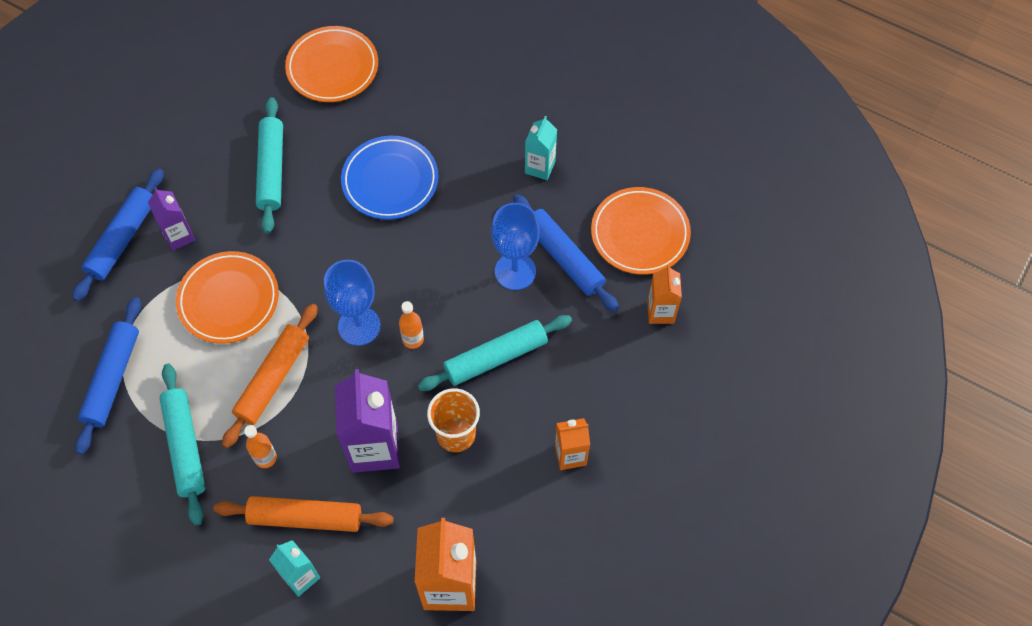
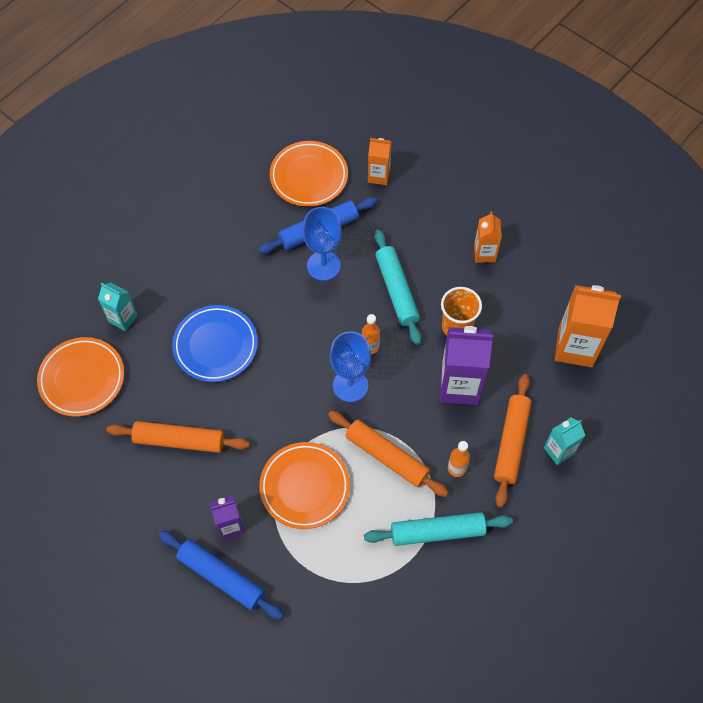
camera: 80 degrees left, 0 degrees up
blue rolling pin [75,297,141,455] -> none
turquoise rolling pin [256,97,283,234] -> orange rolling pin [107,421,250,453]
turquoise carton [525,116,557,180] -> turquoise carton moved to [98,283,138,331]

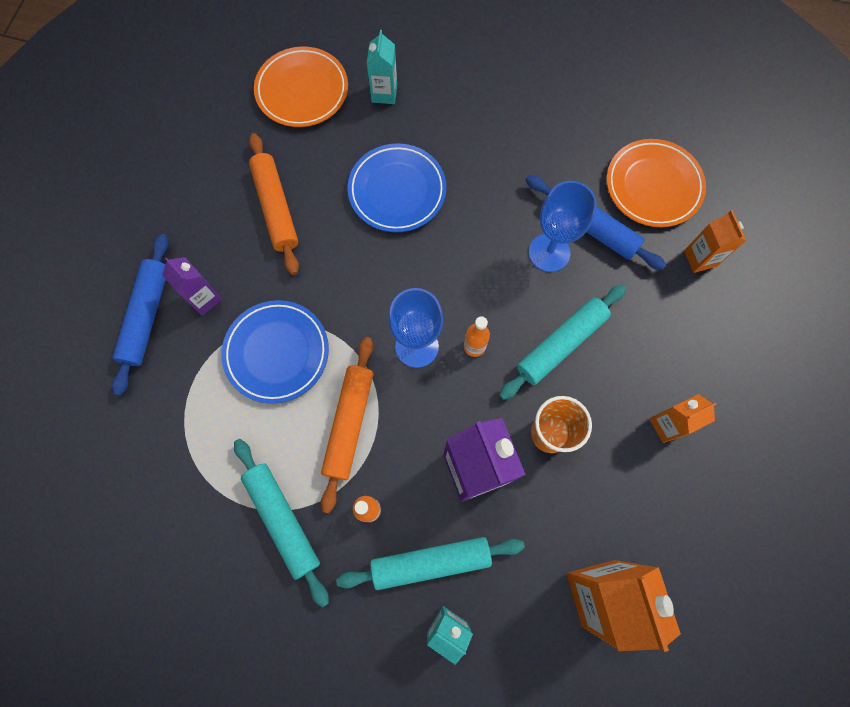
camera: 65 degrees right, 10 degrees up
orange plate [259,442,350,529] -> blue plate [221,300,329,404]
orange rolling pin [494,374,532,508] -> turquoise rolling pin [336,537,525,590]

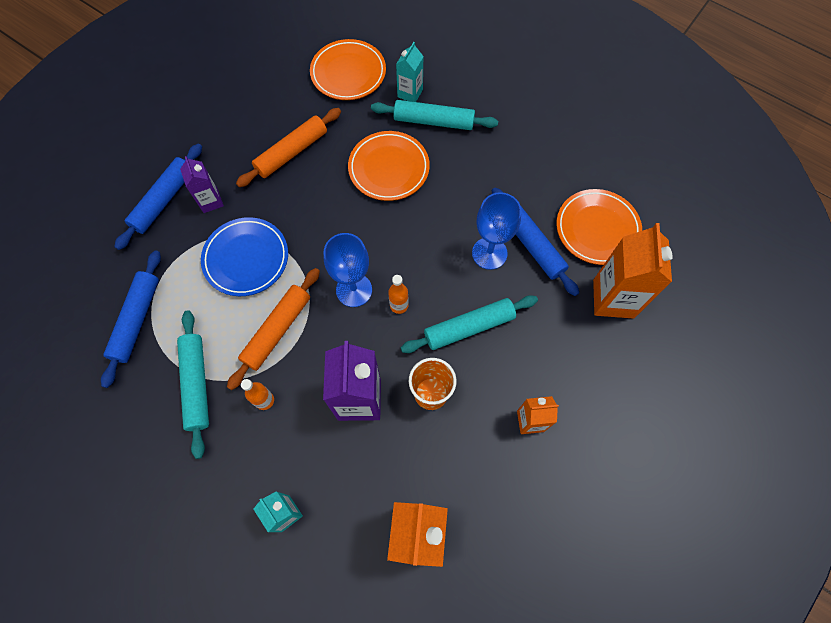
camera: 20 degrees right, 5 degrees down
orange rolling pin [249,133,299,275] -> orange rolling pin turned 45 degrees clockwise [236,108,341,187]
turquoise rolling pin [336,537,525,590] -> turquoise rolling pin moved to [371,100,498,130]
blue plate [347,143,446,232] -> orange plate [348,131,430,201]
orange carton [684,210,746,273] -> orange carton [593,223,673,318], size x1.78
none -> blue rolling pin [101,250,161,388]

